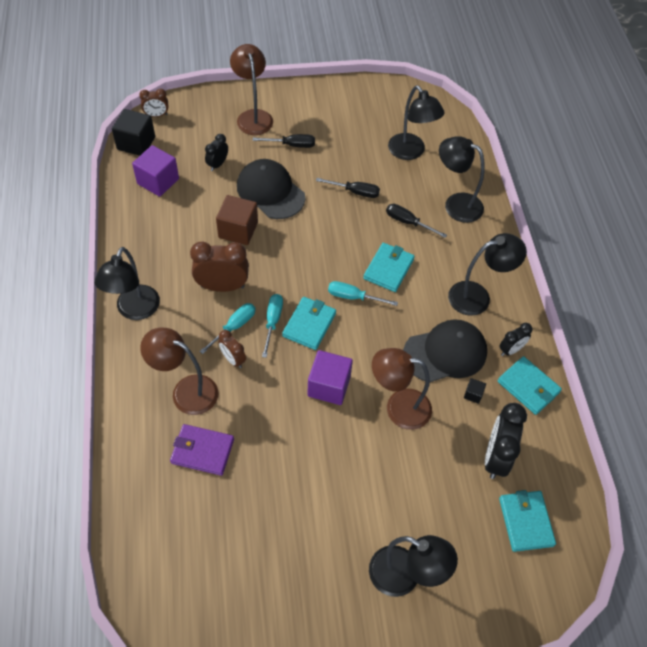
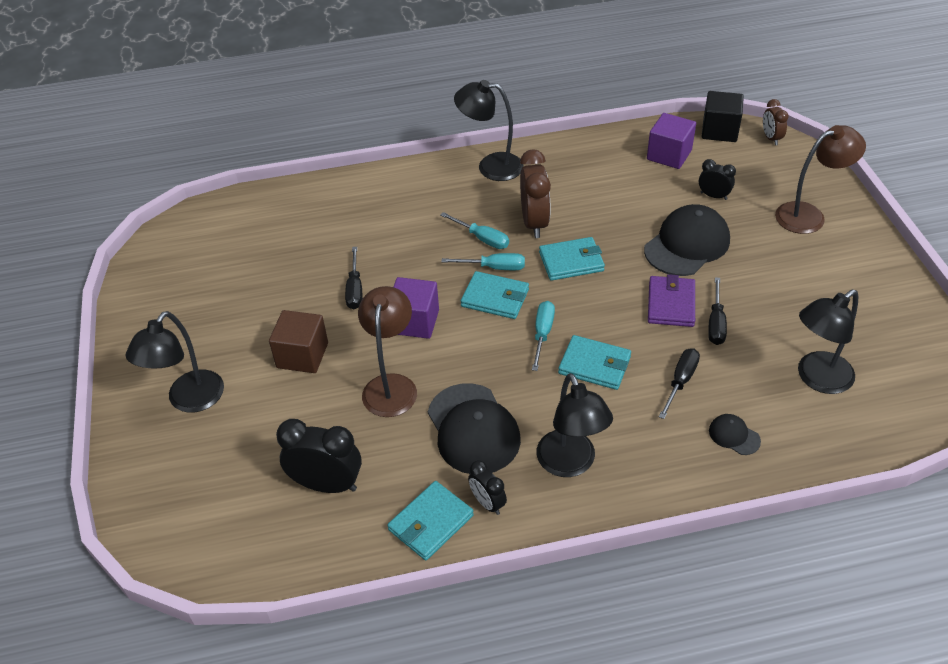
camera: 90 degrees right, 10 degrees down
brown lamp [140,328,219,415] -> none
purple wallet [170,424,234,476] -> purple wallet moved to [648,274,695,327]
brown cube [216,195,258,245] -> brown cube moved to [269,310,328,373]
brown clock [218,330,246,368] -> none
black screwdriver [253,134,315,148] -> black screwdriver moved to [345,247,362,309]
black lamp [439,136,485,223] -> black cap [709,414,761,455]
black cube [464,378,486,404] -> none
turquoise wallet [499,490,556,552] -> turquoise wallet moved to [539,237,605,281]

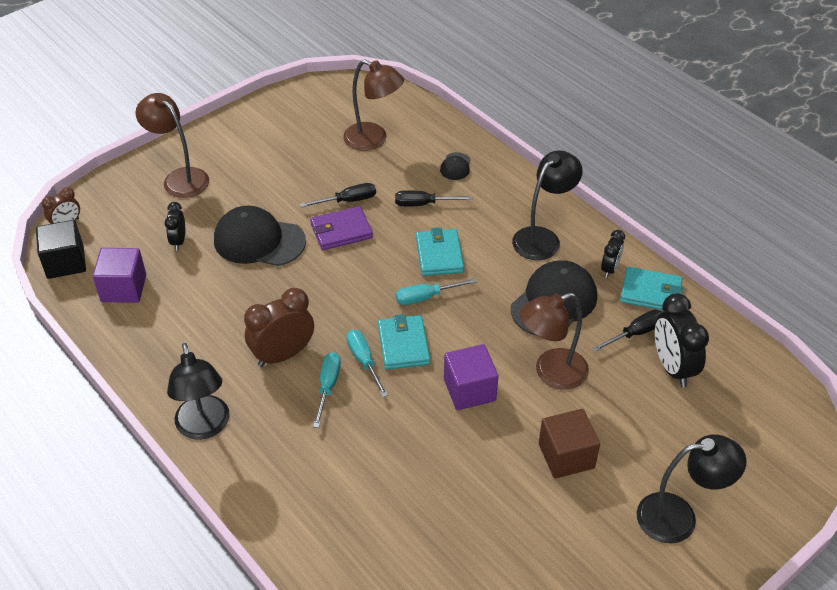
camera: 120 degrees left, 0 degrees up
black screwdriver [345,247,362,309] -> black screwdriver moved to [592,310,662,352]
turquoise wallet [539,237,605,281] -> none
black lamp [798,289,858,394] -> brown lamp [343,59,404,151]

